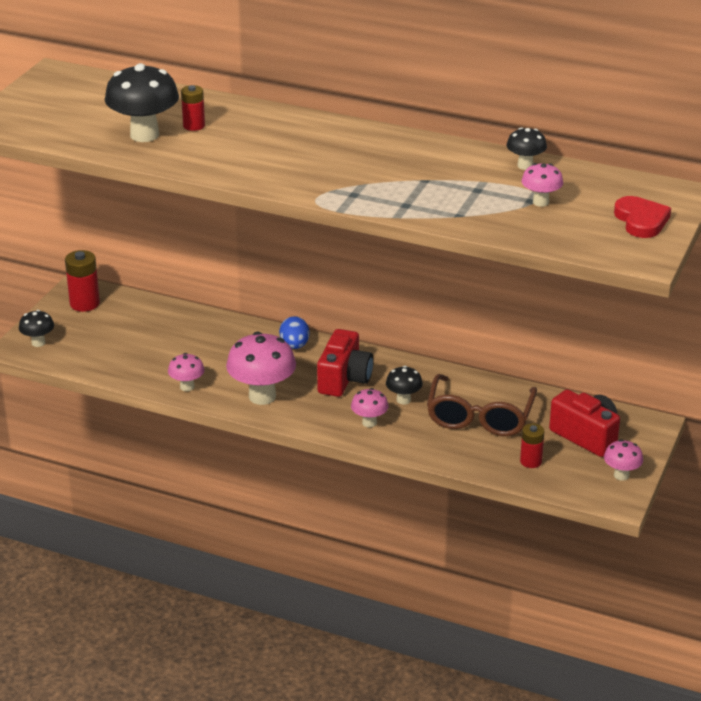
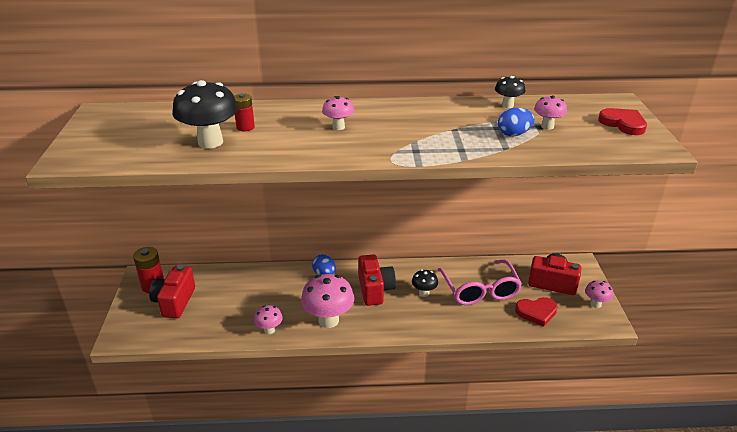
camera: 25 degrees left, 0 degrees up
black mushroom [19,310,54,347] -> none
pink mushroom [351,388,389,428] -> pink mushroom moved to [322,96,354,130]
brown glasses [427,374,537,436] -> pink glasses [438,260,522,305]
red battery [520,423,544,468] -> red heart [515,297,558,327]
none -> red camera [149,265,195,318]
none -> blue egg [498,108,535,136]

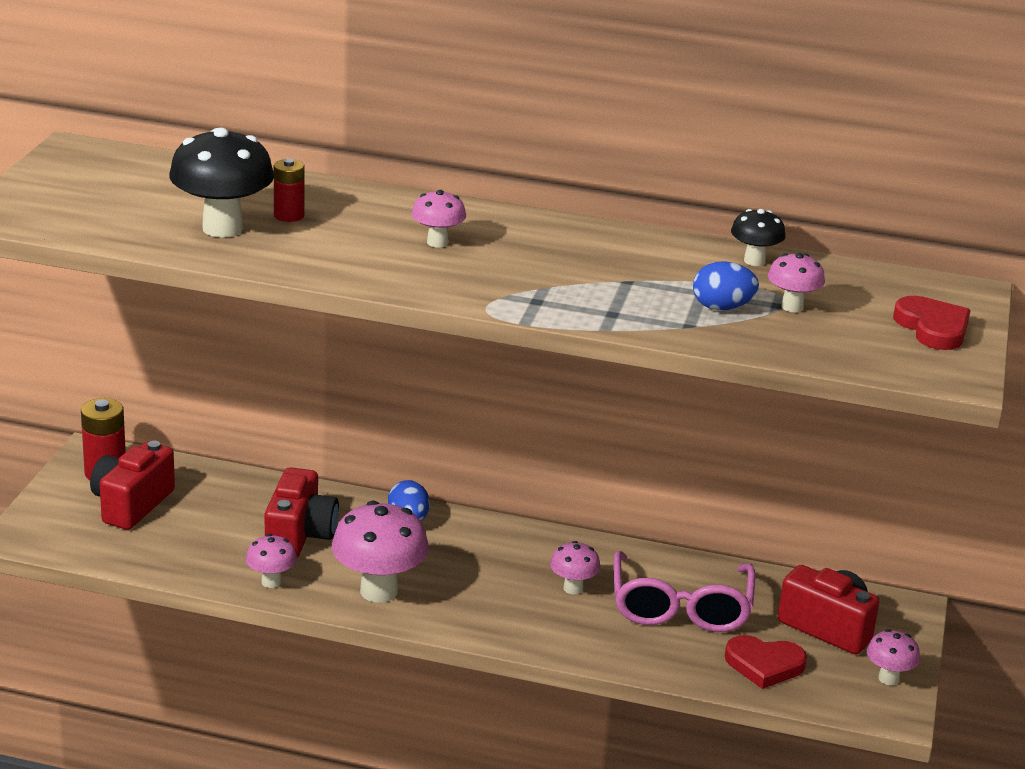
camera: 15 degrees right, 5 degrees down
red camera [358,254,396,306] -> red camera moved to [265,467,339,557]
black mushroom [412,269,438,297] -> pink mushroom [550,541,601,595]

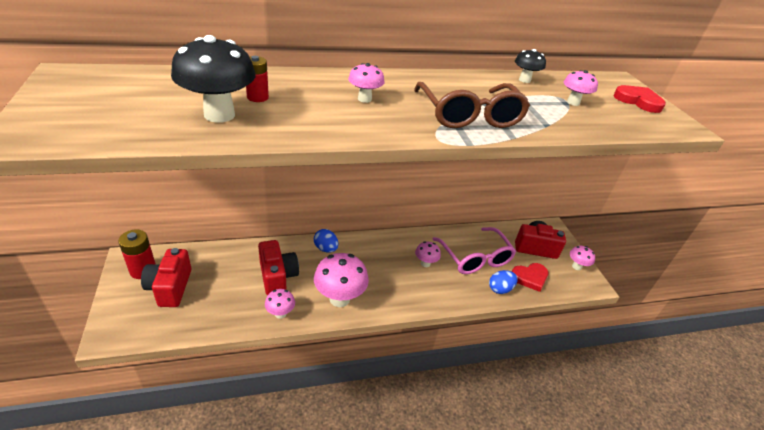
camera: 30 degrees left, 10 degrees up
blue egg [693,261,759,310] -> blue egg moved to [489,270,518,294]
none -> brown glasses [414,82,530,128]

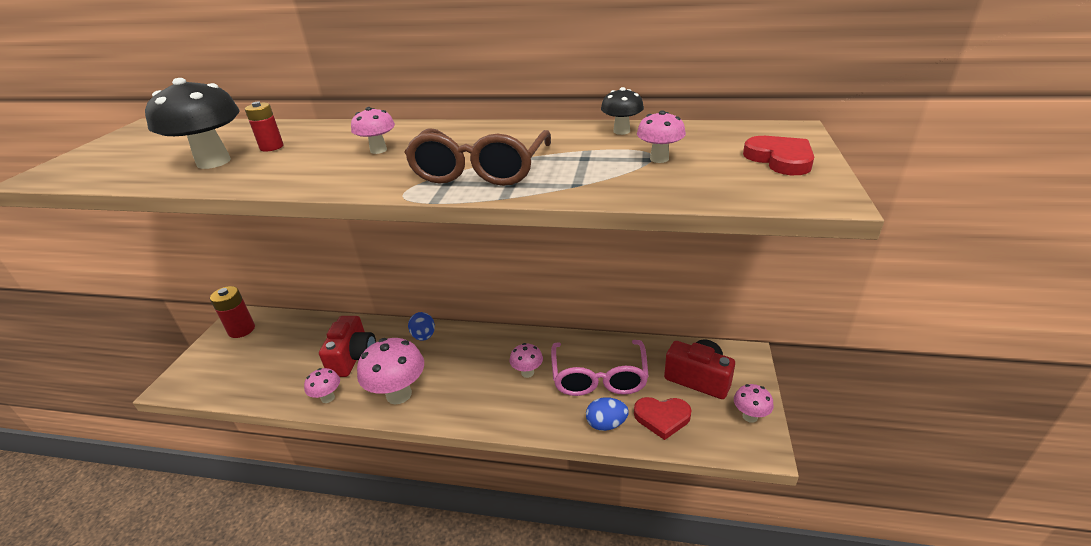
camera: 30 degrees right, 5 degrees down
red camera [141,248,191,307] -> none

